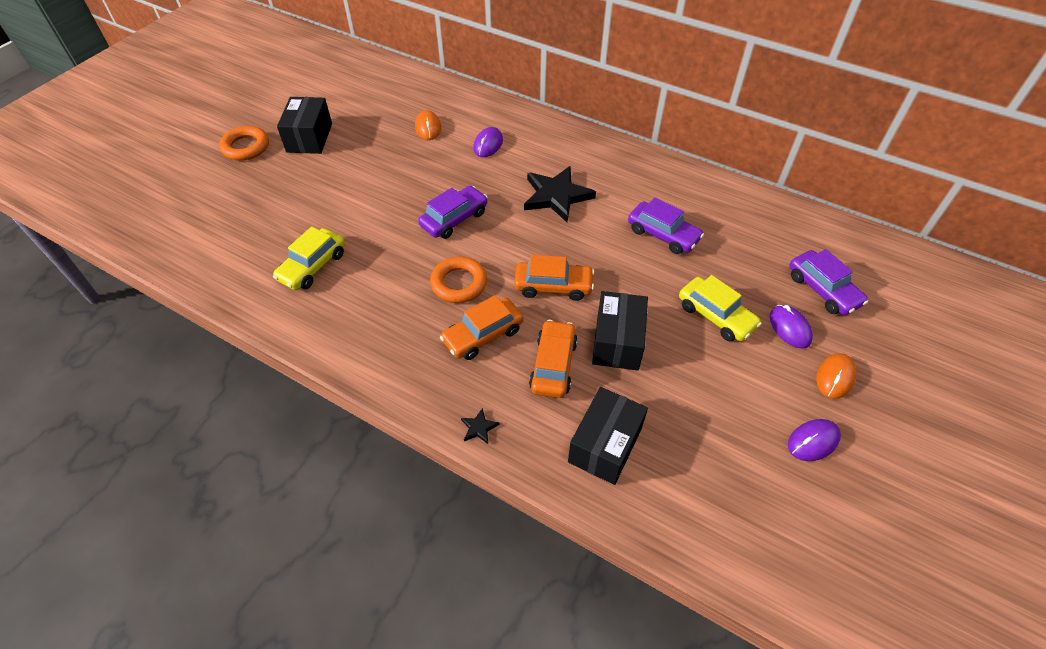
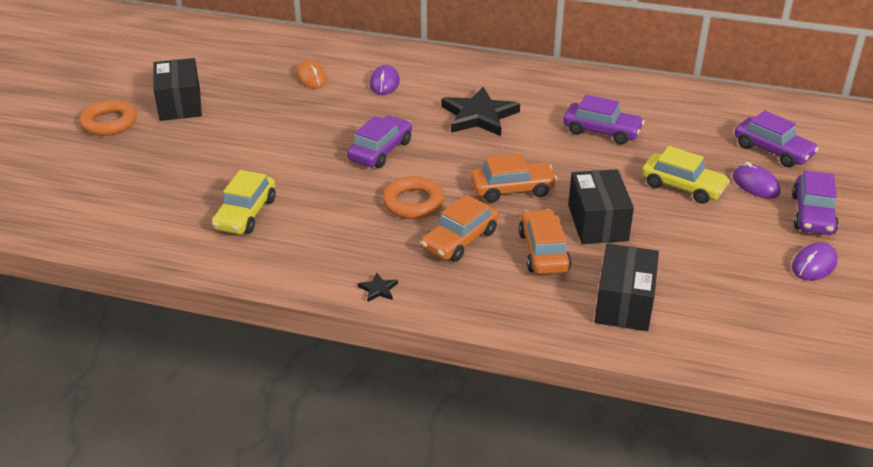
camera: 15 degrees left, 15 degrees down
black star [461,408,499,444] -> black star moved to [358,273,398,302]
orange mouse [816,353,856,399] -> purple car [792,171,839,235]

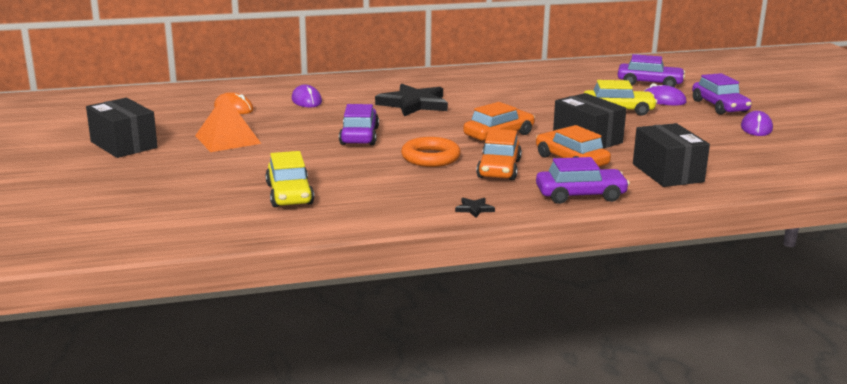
camera: 30 degrees left, 15 degrees down
orange ring [79,100,137,136] -> none
purple car [563,95,645,145] -> purple car moved to [536,157,630,204]
none -> orange pyramid [195,94,261,152]

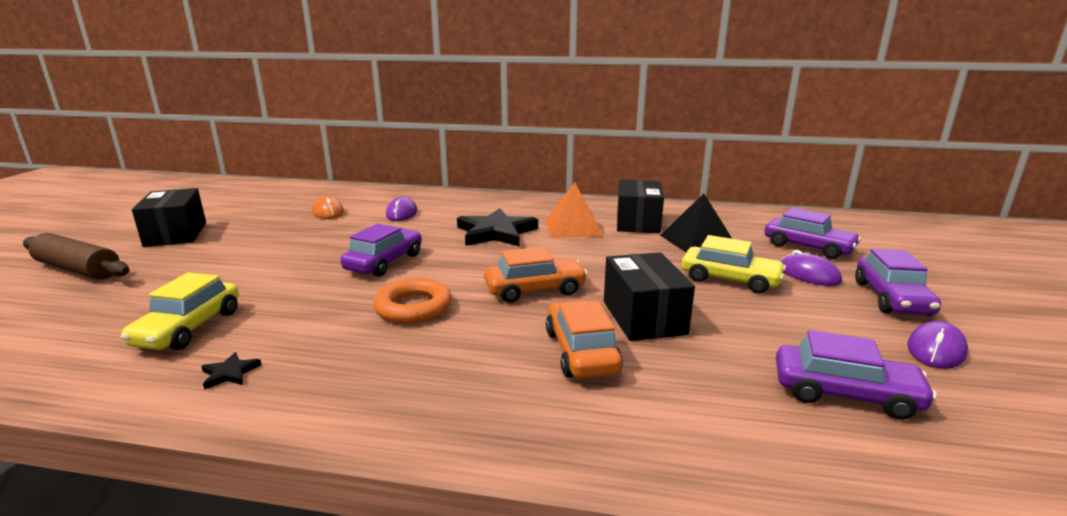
camera: 25 degrees right, 0 degrees up
orange pyramid [195,94,261,152] -> orange pyramid moved to [546,182,603,238]
black star [455,198,495,218] -> black star moved to [201,352,261,390]
orange car [476,129,522,180] -> none
purple car [536,157,630,204] -> purple car moved to [776,330,937,420]
black box [633,123,710,187] -> black box moved to [617,180,664,233]
none -> brown rolling pin [23,233,129,280]
none -> black pyramid [660,193,732,252]

